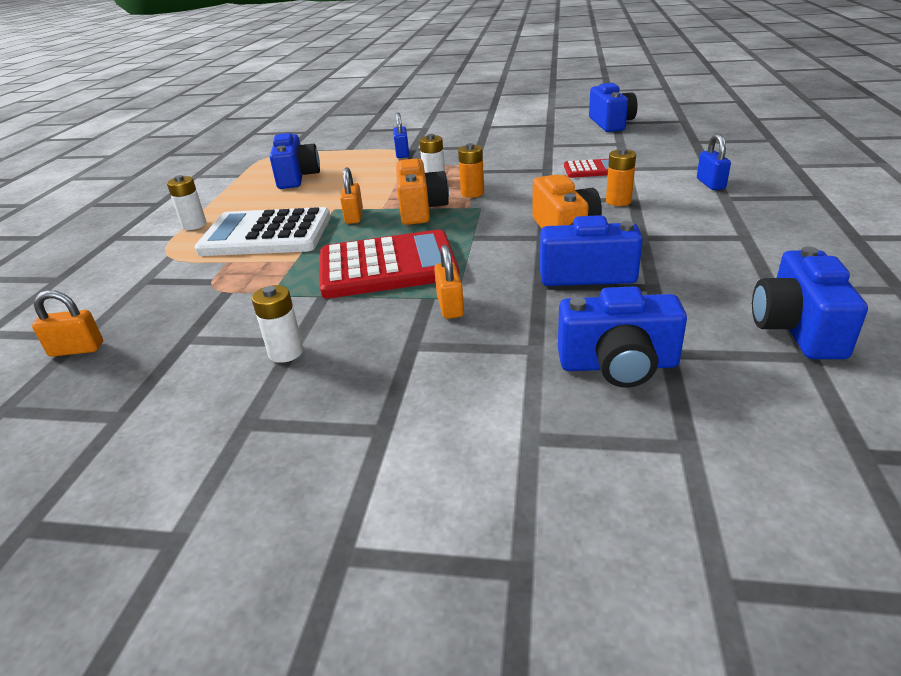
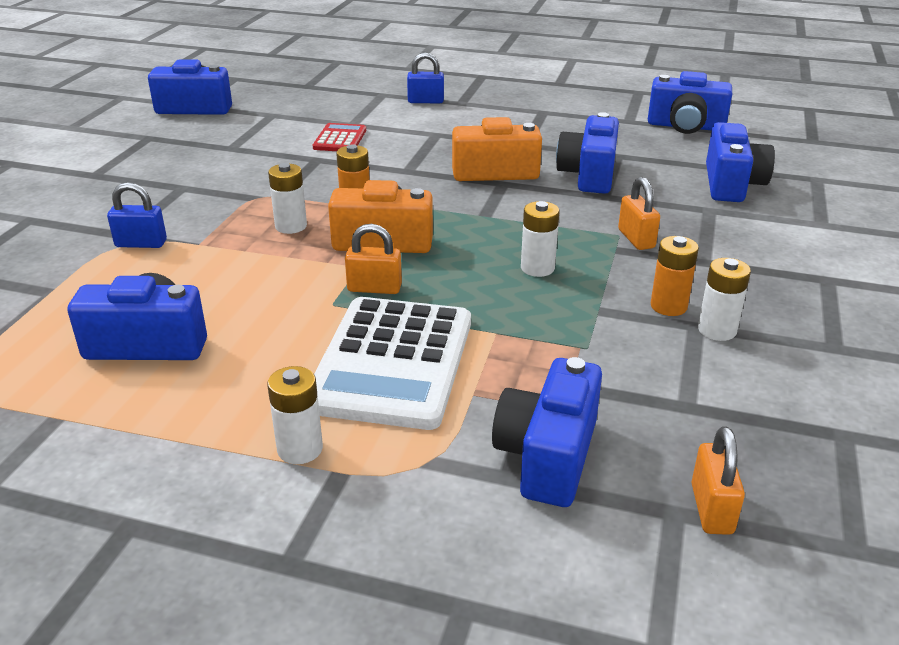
camera: 85 degrees left, 0 degrees up
red calculator [320,230,459,298] -> white battery [521,201,559,277]
orange padlock [434,245,464,319] -> orange padlock turned 75 degrees clockwise [618,177,660,250]
orange battery [606,148,636,206] -> orange battery moved to [651,236,699,316]
none -> blue camera [492,357,602,507]

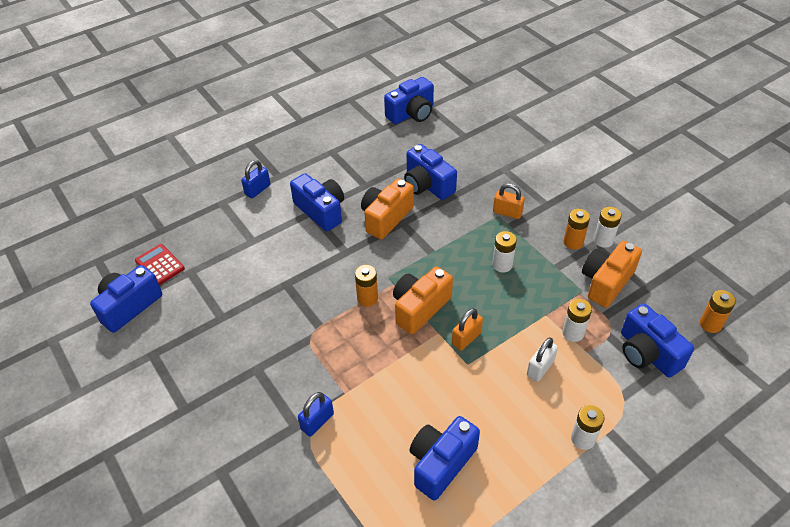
camera: 50 degrees left, 15 degrees up
white battery [268,163,307,234] -> white battery moved to [562,299,592,342]
red calculator [313,123,366,151] -> red calculator moved to [135,244,185,285]
white calculator [314,297,471,430] -> white padlock [527,337,558,381]
orange padlock [691,426,745,535] -> orange battery [700,290,736,333]
blue camera [706,122,775,202] -> blue camera moved to [290,173,344,231]
none -> orange camera [582,241,642,308]

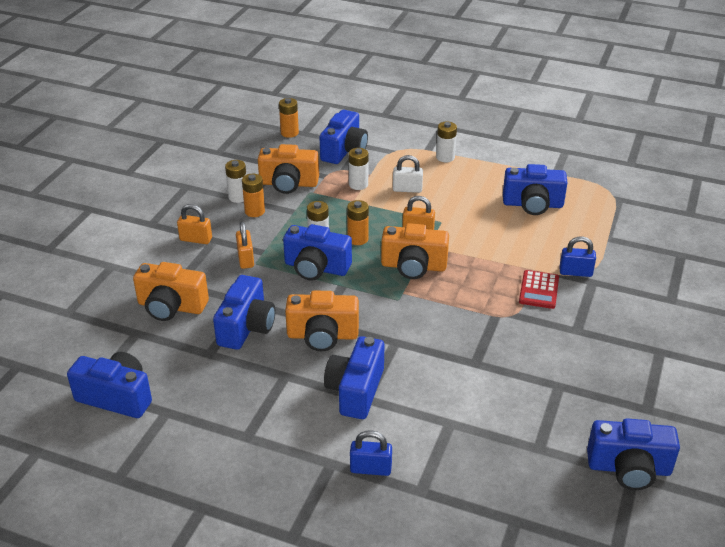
camera: 125 degrees left, 10 degrees down
red calculator [135,244,185,285] -> red calculator moved to [519,270,559,309]
orange battery [355,265,378,307] -> orange battery moved to [347,200,369,245]
none -> orange camera [133,262,209,321]
none -> orange padlock [177,204,212,244]
none -> blue camera [283,224,352,281]

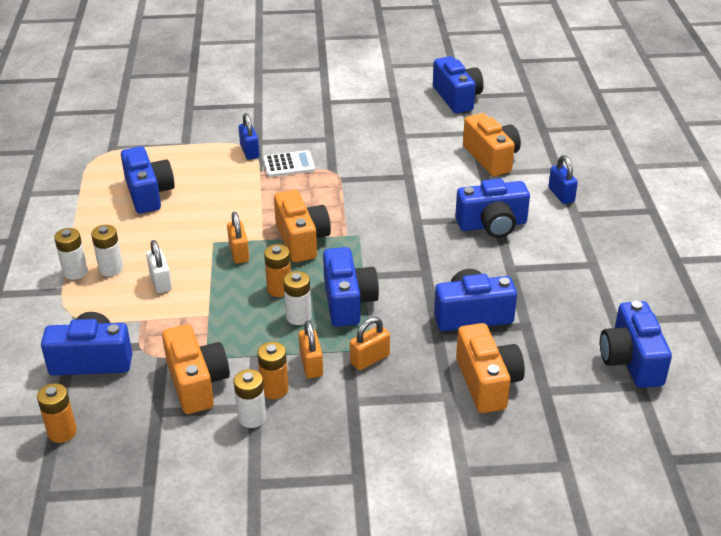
camera: 115 degrees left, 0 degrees up
orange padlock [177,204,212,244] -> orange padlock moved to [299,320,323,378]
orange camera [285,291,359,351] -> orange camera moved to [463,113,521,176]
white battery [349,148,368,190] -> white battery moved to [91,225,123,276]
red calculator [519,270,559,309] -> white calculator [263,150,315,177]

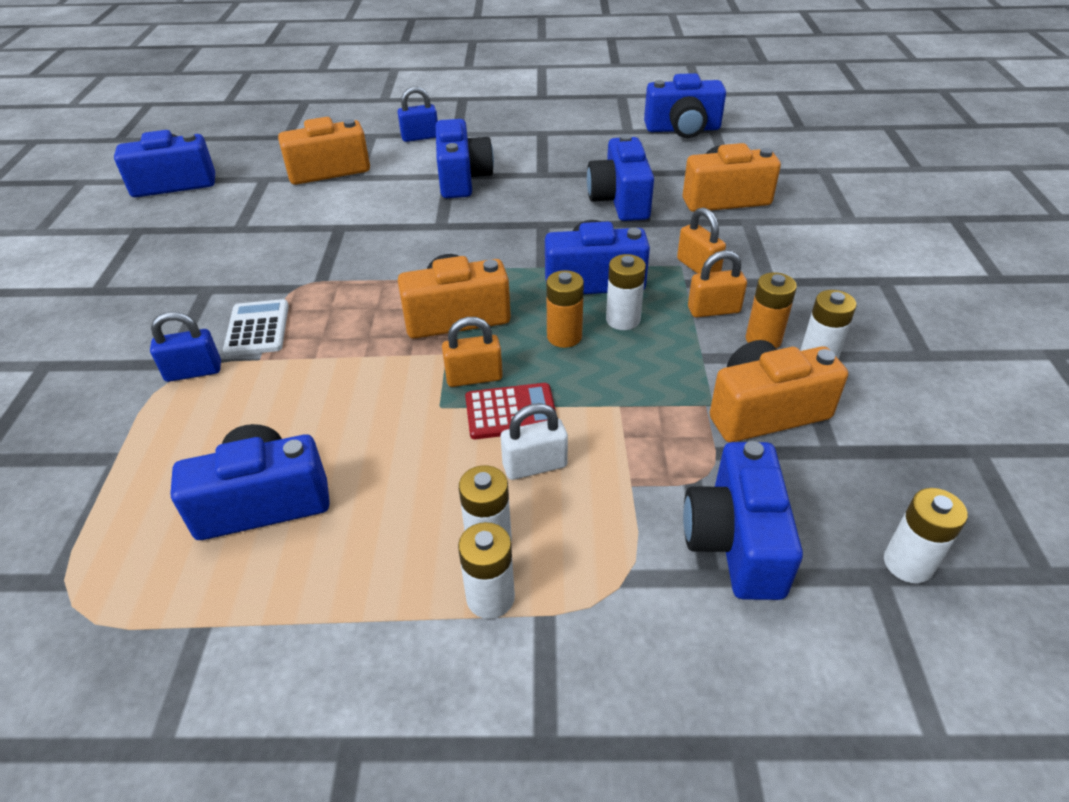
camera: 85 degrees left, 5 degrees up
orange battery [37,383,77,443] -> white battery [884,488,968,583]
none -> red calculator [465,383,556,439]

